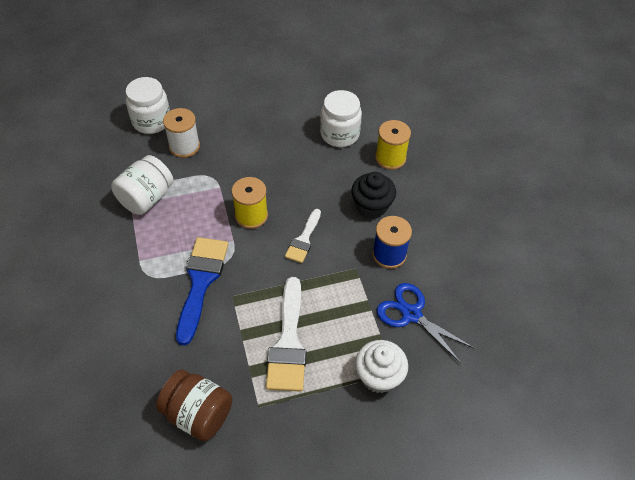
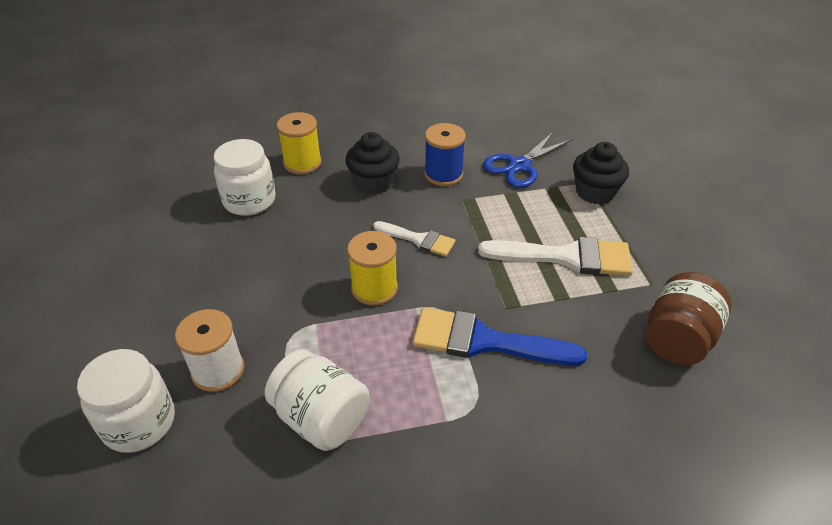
camera: 85 degrees left, 10 degrees down
white cupcake [355,340,408,393] -> black cupcake [573,142,629,205]

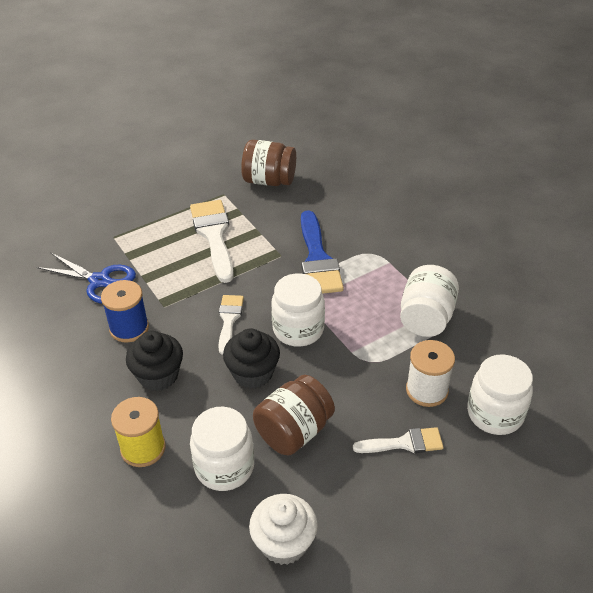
camera: 110 degrees left, 0 degrees up
yellow spool [347,231,398,305] -> white jar [271,273,325,347]
black cupcake [573,142,629,205] -> black cupcake moved to [223,328,280,389]
none -> white cupcake [249,494,318,565]
none -> brown jar [253,375,335,456]
none -> white brush [353,427,444,453]

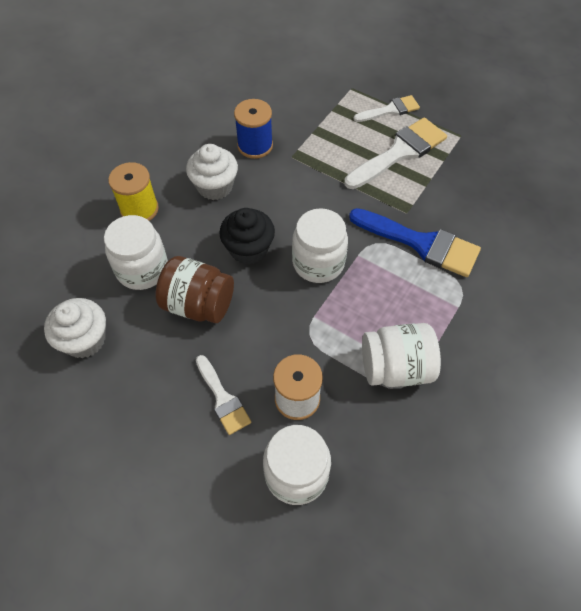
camera: 65 degrees right, 15 degrees up
blue scissors [37,252,136,304] -> none
black cupcake [126,331,183,391] -> white cupcake [186,144,238,200]
white brush [218,295,244,355] -> white brush moved to [353,95,420,122]
brown jar [241,140,296,186] -> none
blue brush [301,210,344,294] -> blue brush turned 120 degrees counterclockwise [349,208,481,277]

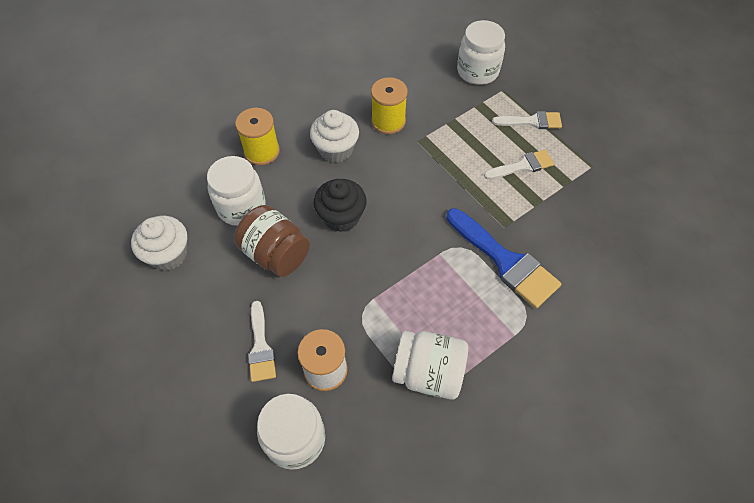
camera: 20 degrees right, 0 degrees up
blue spool [234,99,273,159] -> yellow spool [371,77,408,134]
white jar [292,208,348,283] -> white jar moved to [457,20,505,85]
white brush [344,117,447,189] -> white brush [484,150,554,179], size x0.59

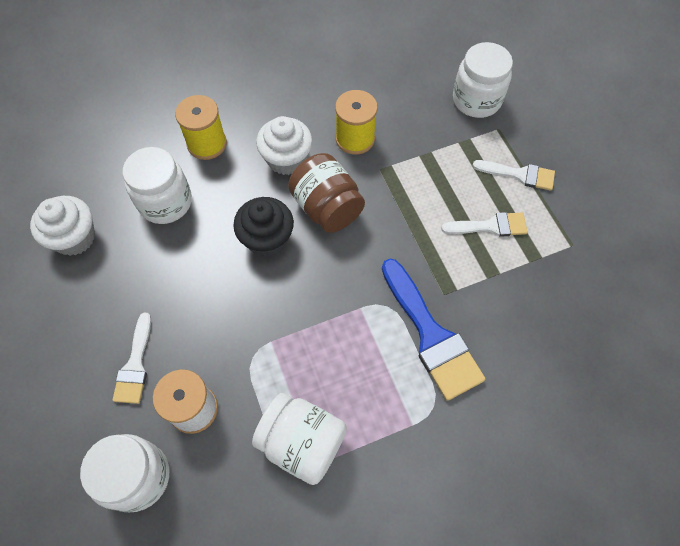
camera: 15 degrees right, 5 degrees up
brown jar [234,205,310,277] -> brown jar moved to [288,153,365,233]

